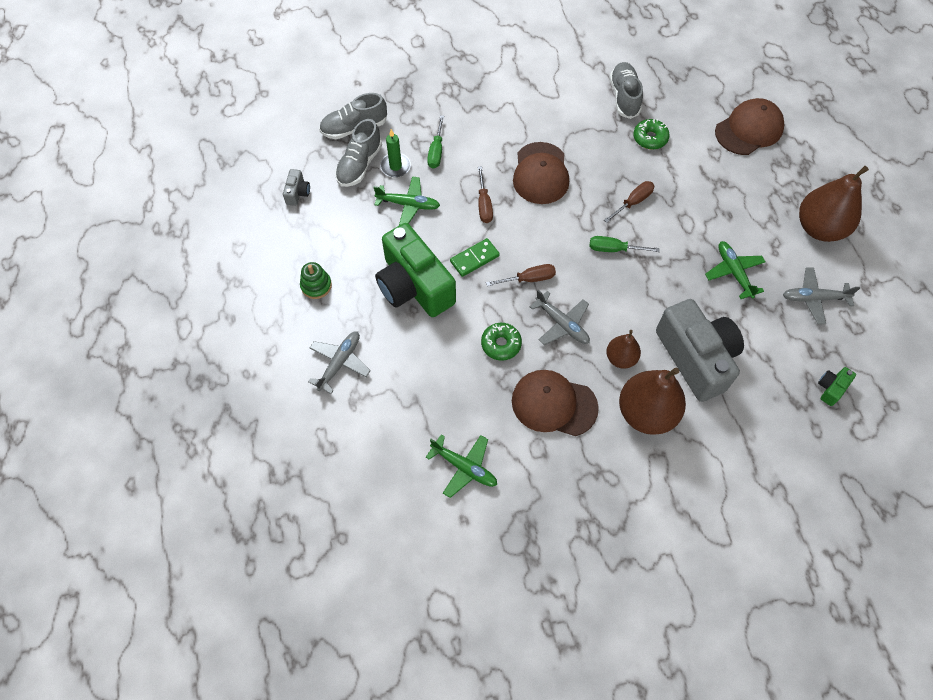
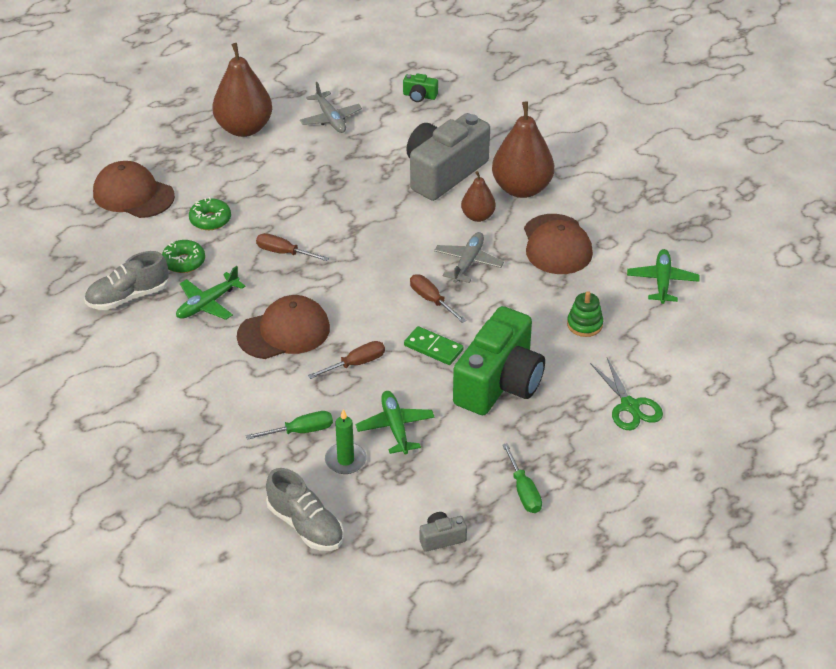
camera: 115 degrees left, 20 degrees down
green stacking toy [300,262,332,299] -> green stacking toy moved to [567,291,603,337]
grey plane [308,331,371,394] -> green scissors [590,358,663,430]
grey shoe [335,119,382,187] -> none
green donut [481,323,522,361] -> green donut moved to [189,197,231,230]
green screwdriver [590,236,660,252] -> green screwdriver moved to [502,443,542,513]
green plane [705,241,765,299] -> green plane moved to [176,266,246,320]

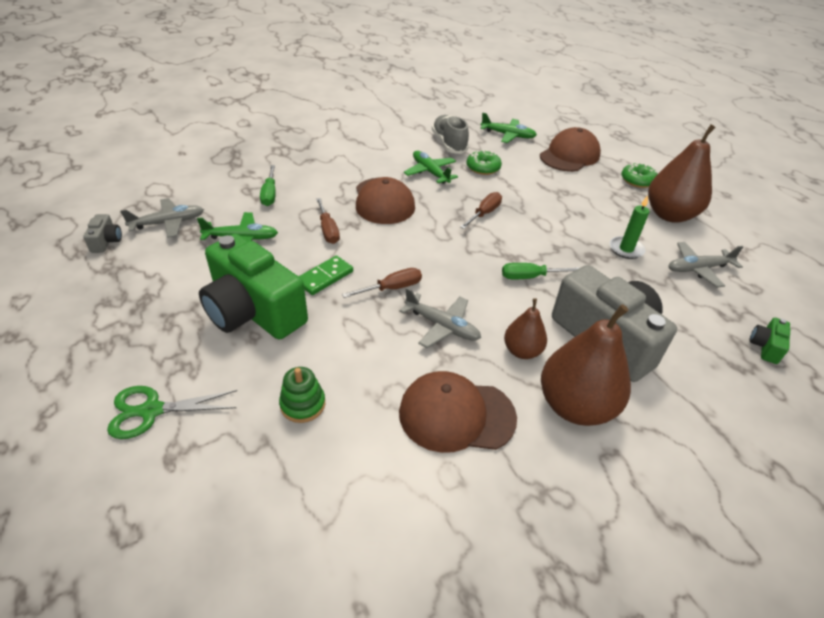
camera: 100 degrees right, 0 degrees up
green donut [189,197,231,230] -> green donut moved to [621,163,658,188]
grey shoe [266,468,344,551] -> none
green candle [325,409,367,474] -> green candle moved to [610,196,649,259]
green screwdriver [502,443,542,513] -> green screwdriver moved to [502,263,579,279]
green plane [627,249,700,304] -> green plane moved to [480,113,537,143]
none -> grey plane [120,198,204,238]

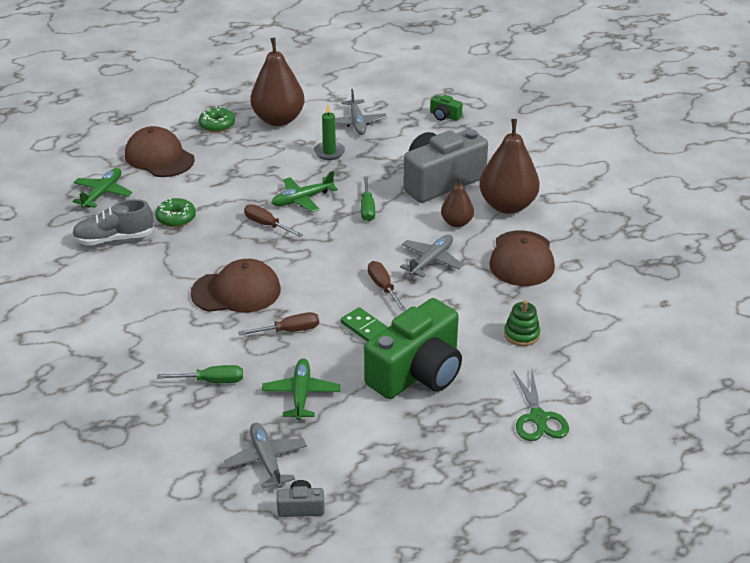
camera: 85 degrees left, 5 degrees down
green plane [404,151,458,184] -> green plane moved to [272,171,338,212]

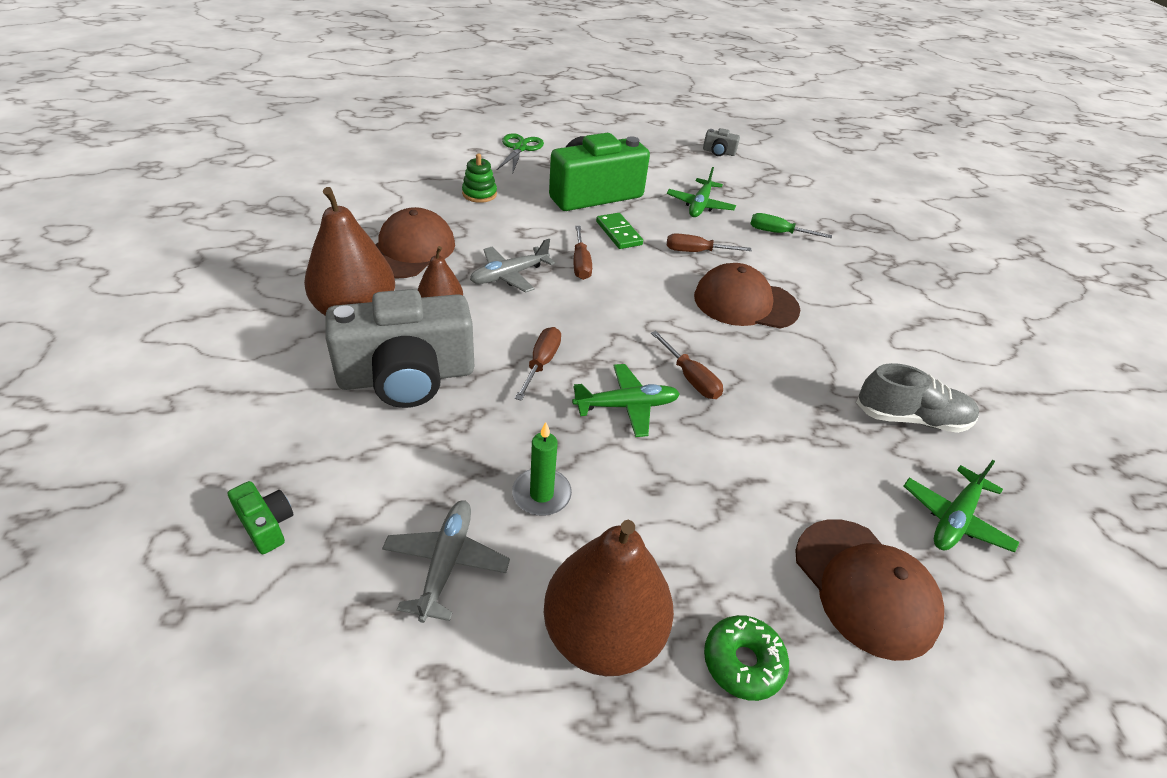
camera: 165 degrees left, 5 degrees up
green donut [155,198,196,227] -> none
grey plane [225,423,307,489] -> none
green screwdriver [361,176,375,222] -> brown screwdriver [515,327,561,401]

